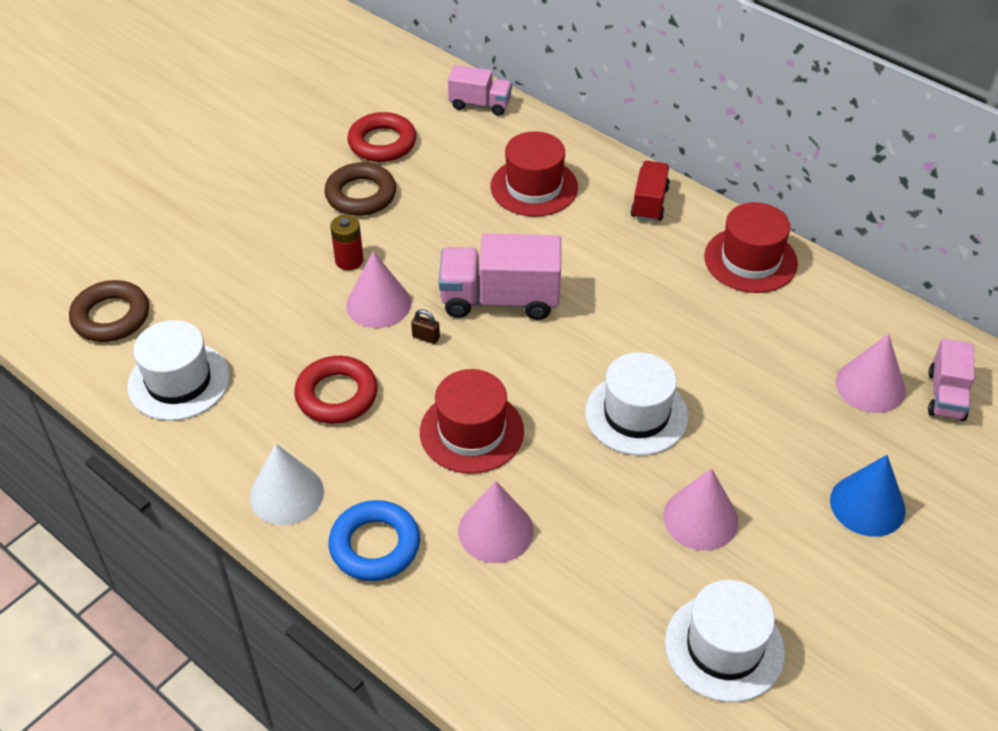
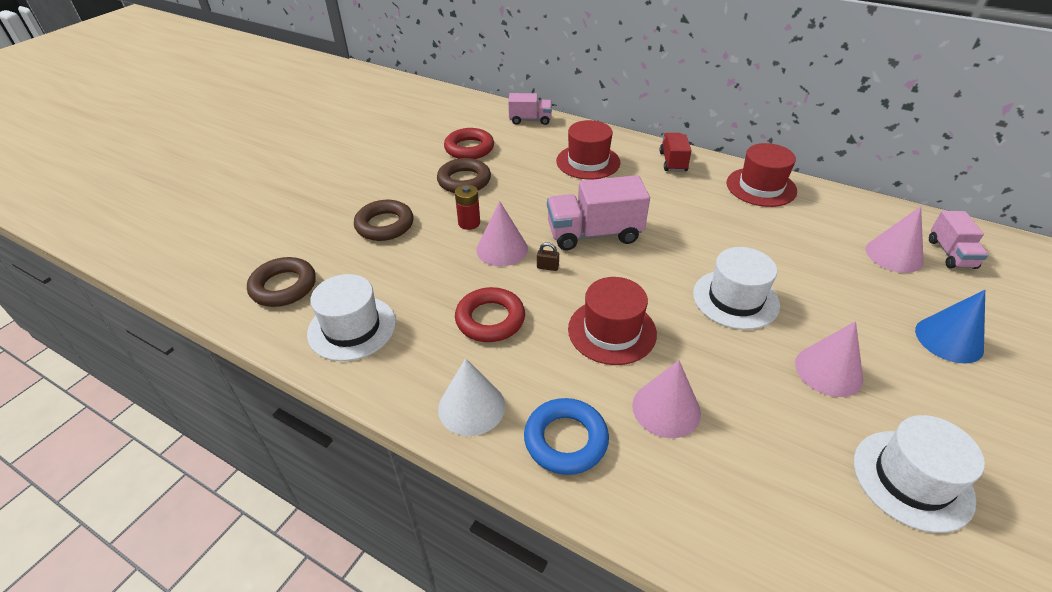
camera: 10 degrees left, 5 degrees down
none -> brown ring [354,200,414,241]

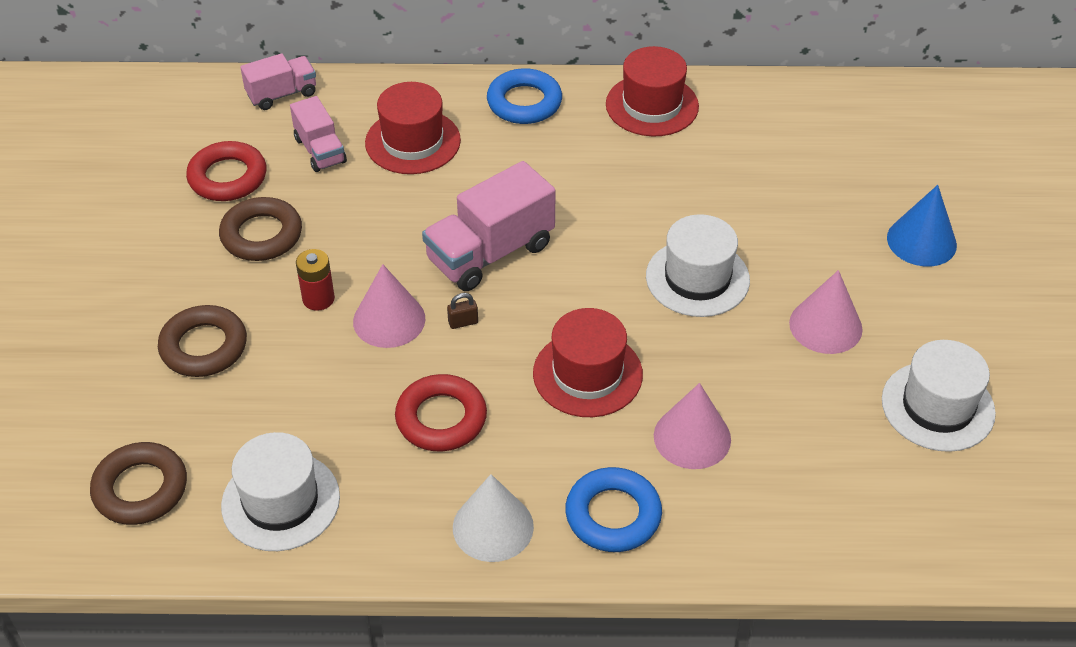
camera: 30 degrees left, 5 degrees up
red truck [660,133,692,172] -> blue ring [487,68,562,124]
pink cone [866,206,924,273] -> none
pink truck [929,211,988,269] -> pink truck moved to [290,96,347,172]

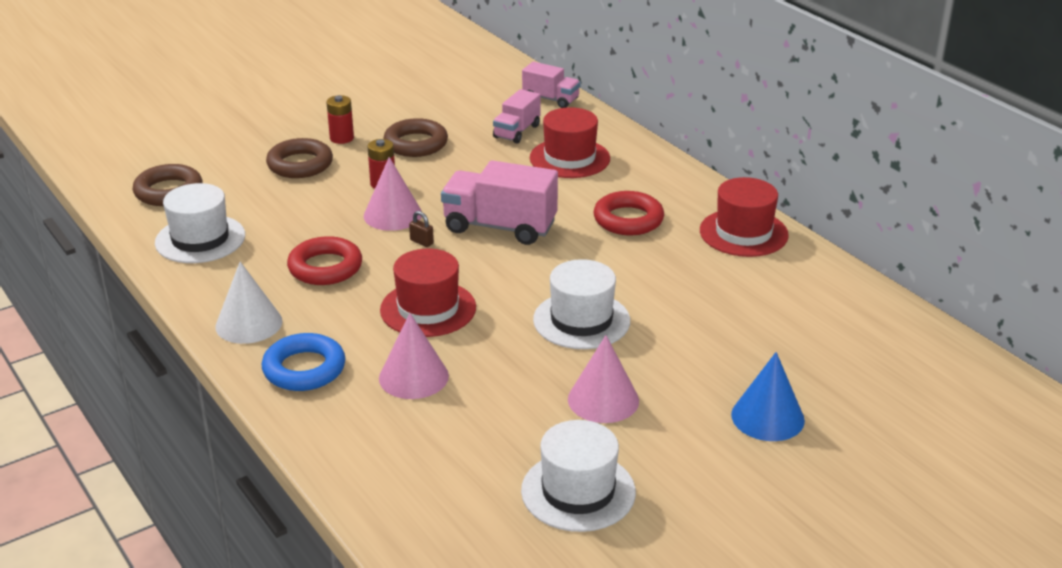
camera: 55 degrees right, 15 degrees down
red ring [186,141,266,201] -> red ring moved to [594,191,664,236]
blue ring [487,68,562,124] -> none
none -> red battery [326,95,354,144]

